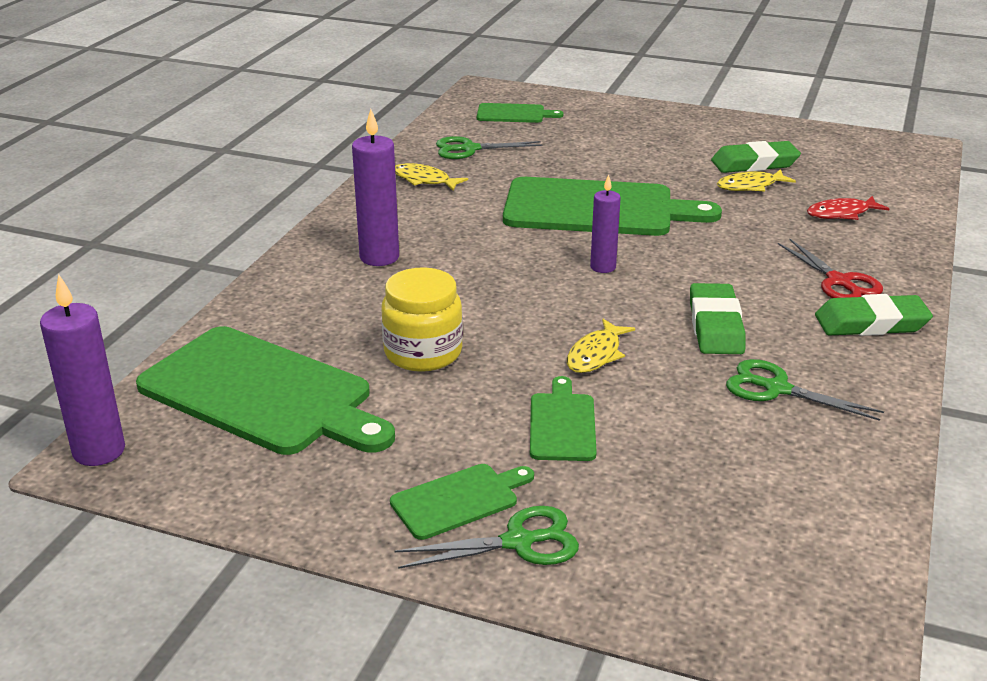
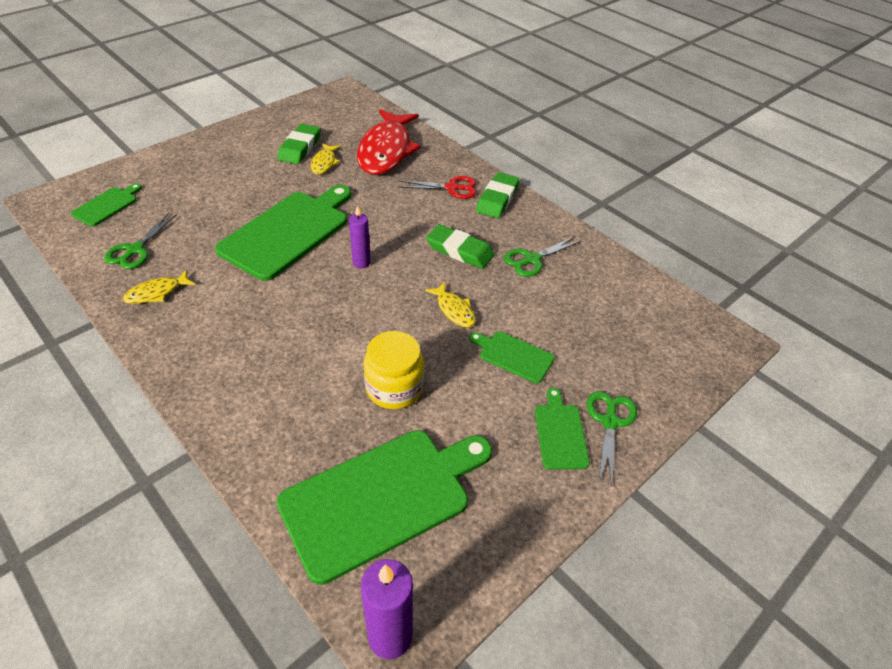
camera: 65 degrees left, 15 degrees up
purple candle [352,109,399,266] -> none
red fish [807,196,889,220] -> red fish [357,109,421,175], size x2.25

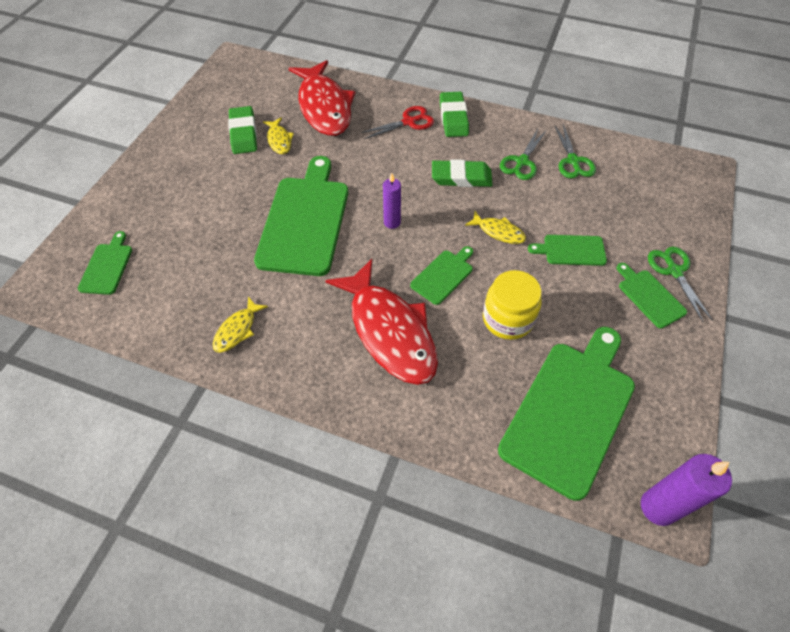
camera: 25 degrees left, 10 degrees up
green scissors [104,213,177,269] -> green scissors moved to [554,124,596,178]
none -> red fish [325,259,438,385]
none -> green cutting board [410,246,473,305]

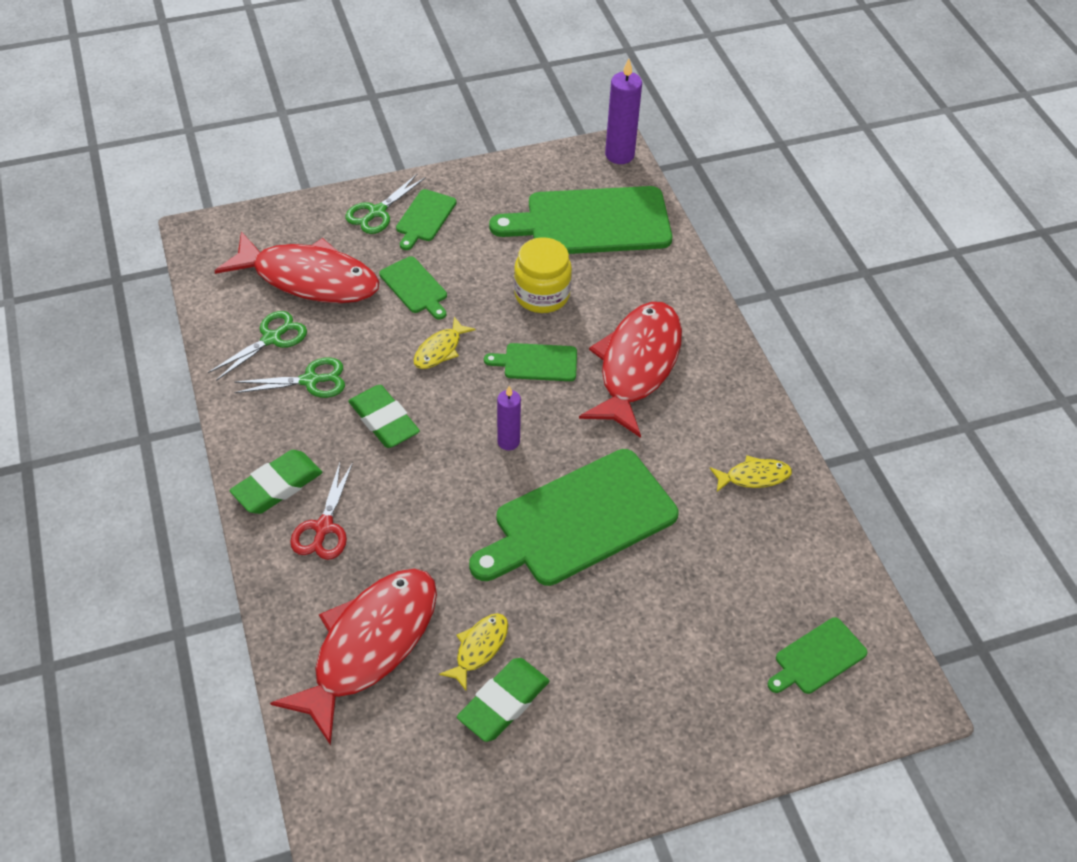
camera: 130 degrees left, 5 degrees down
red scissors [361,106,434,139] -> red scissors turned 105 degrees counterclockwise [290,462,353,560]
yellow fish [465,211,526,244] -> yellow fish turned 135 degrees counterclockwise [414,317,475,369]
none -> red fish [215,231,380,303]

